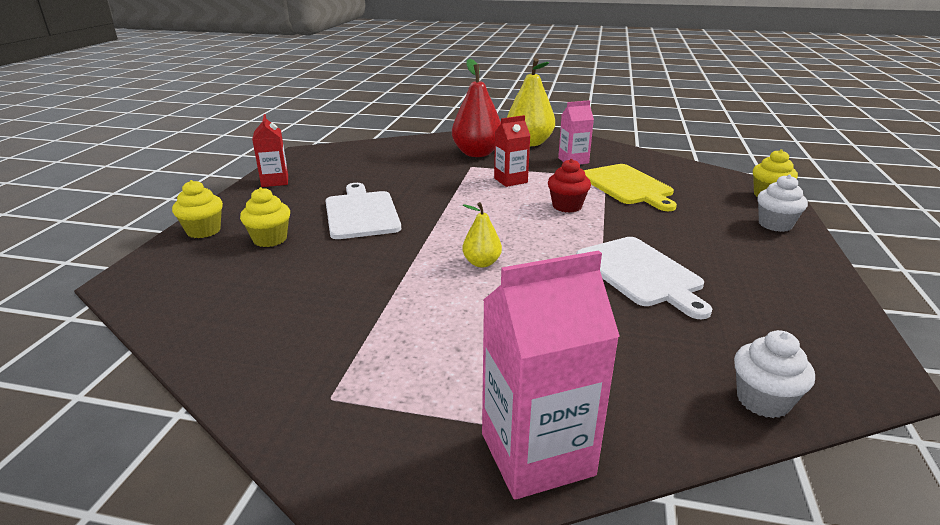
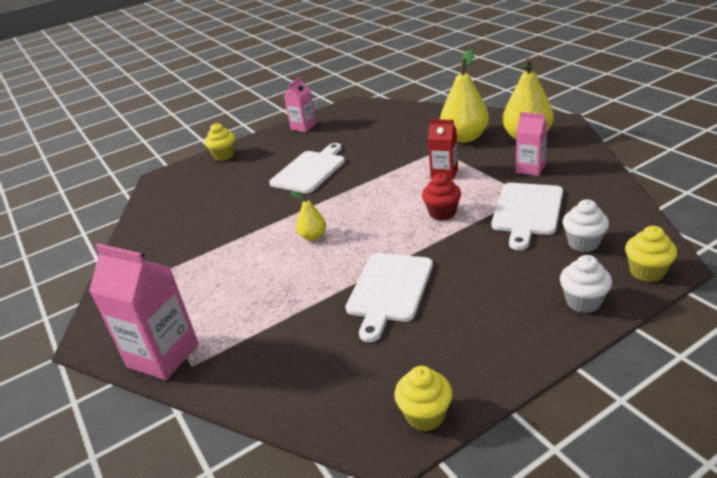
camera: 50 degrees right, 5 degrees up
yellow cupcake [240,187,290,247] -> yellow cupcake moved to [394,366,452,431]
red carton [252,114,288,187] -> pink carton [284,77,316,132]
red pear [452,58,501,157] -> yellow pear [440,50,489,143]
yellow cutting board [583,164,677,211] -> white cutting board [491,183,563,250]
white cupcake [734,330,815,418] -> white cupcake moved to [563,200,609,252]

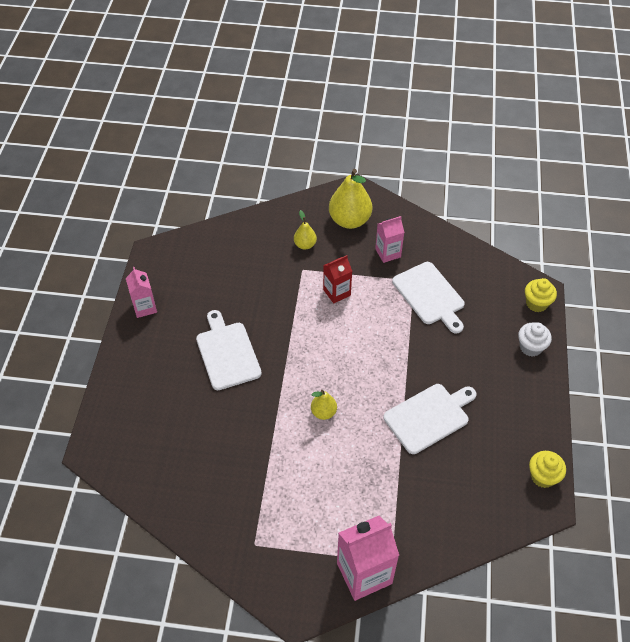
camera: 55 degrees left, 20 degrees up
yellow cupcake [205,123,235,161] -> none
white cutting board [345,253,433,342] -> white cutting board turned 90 degrees counterclockwise [383,384,476,454]
red cupcake [422,173,461,221] -> none
yellow pear [440,50,489,143] -> yellow pear [294,210,317,250], size x0.52
white cupcake [563,200,609,252] -> none

